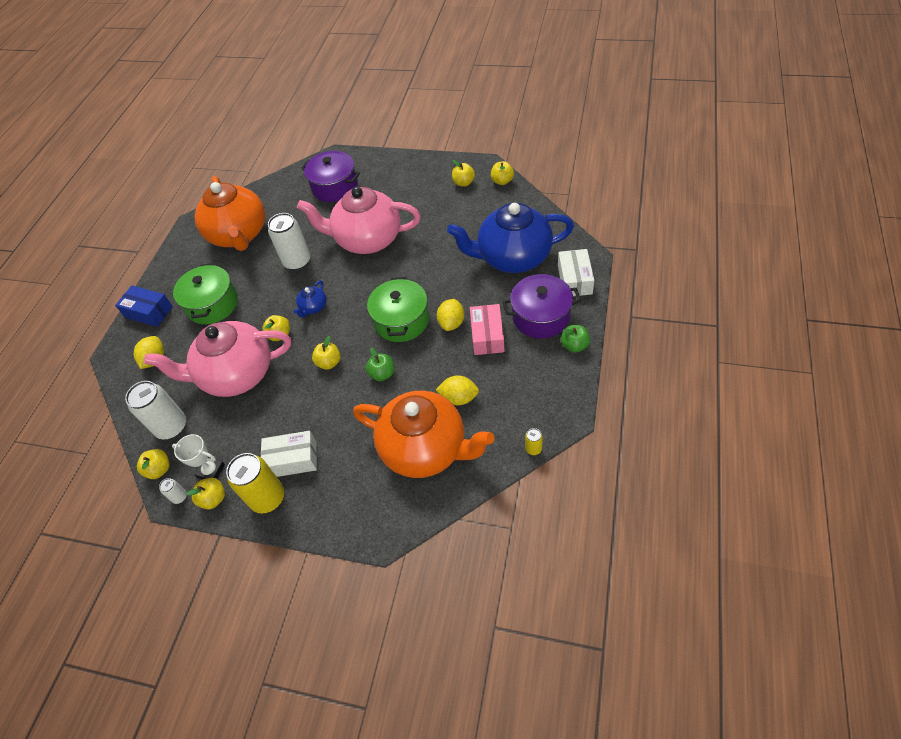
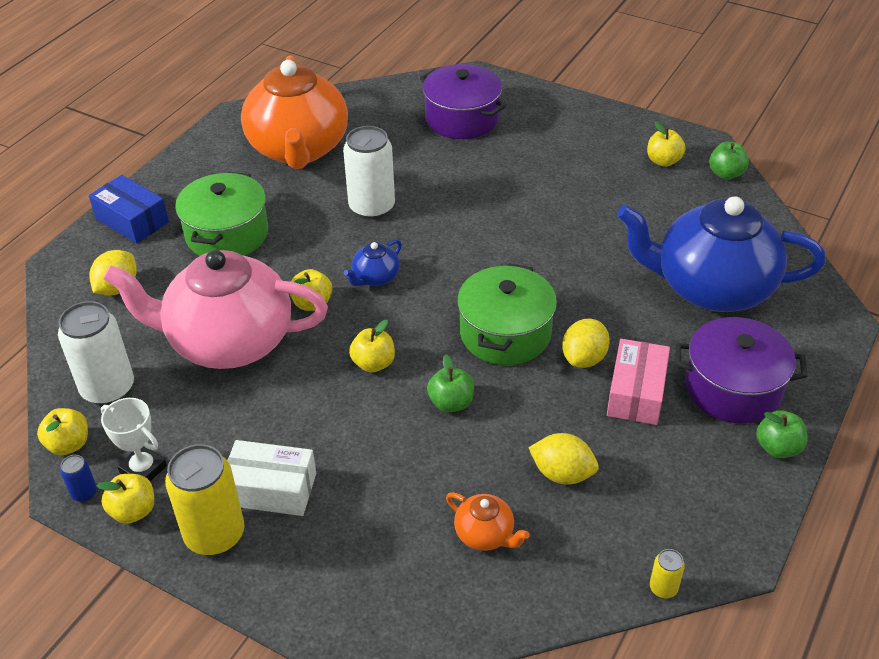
camera: 10 degrees right, 10 degrees down
white can [159,478,187,504] -> blue can [60,455,97,502]
pink teapot [297,187,421,254] -> none
orange teapot [353,391,494,478] -> orange teapot [446,492,530,551], size x0.40
yellow apple [491,161,514,185] -> green apple [709,142,749,179]
white box [558,249,594,296] -> none

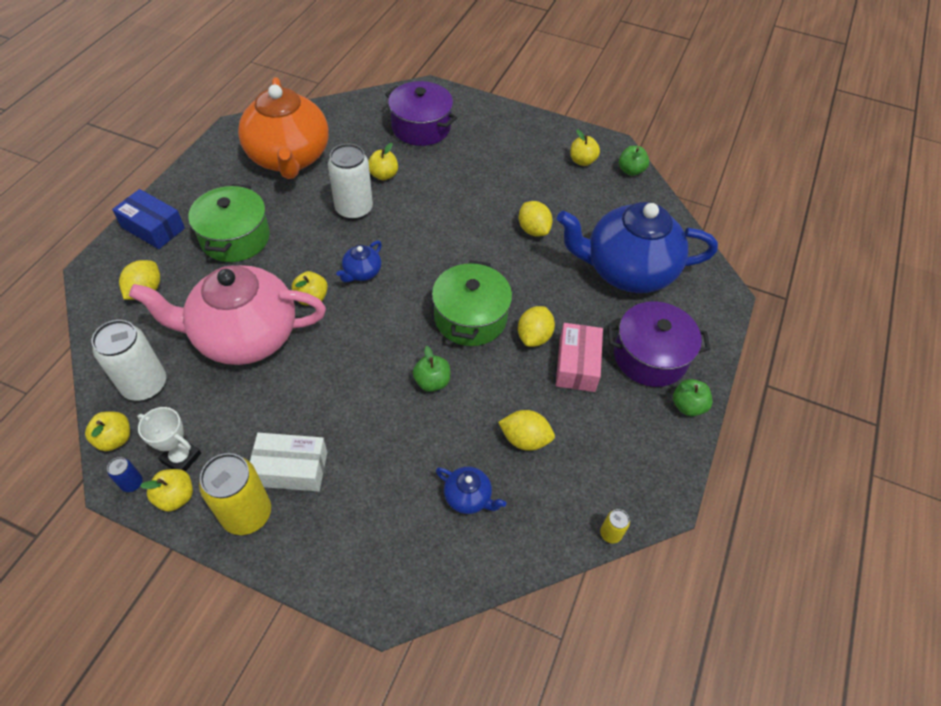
camera: 10 degrees left, 10 degrees up
yellow apple [349,320,395,372] -> yellow apple moved to [368,143,398,180]
orange teapot [446,492,530,551] -> blue teapot [436,467,506,514]
none -> yellow lemon [518,201,553,237]

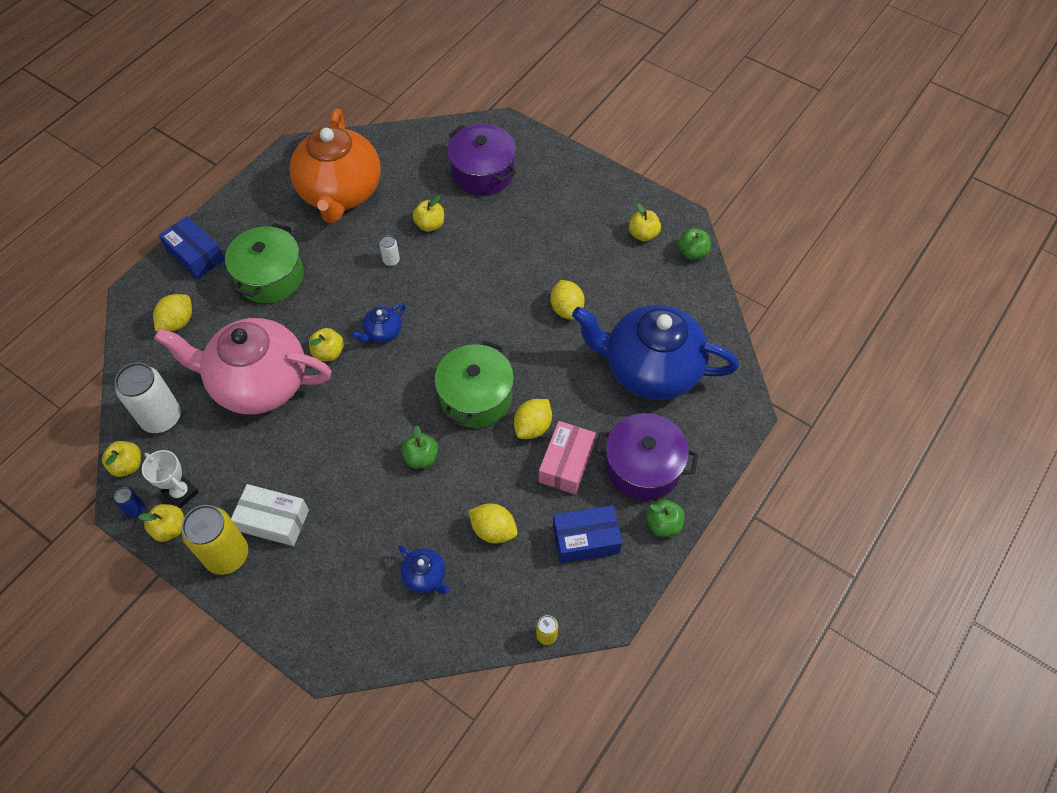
camera: 15 degrees right, 5 degrees up
white can [328,144,373,220] -> white can [379,235,400,266], size x0.45
none -> blue box [553,505,622,563]

